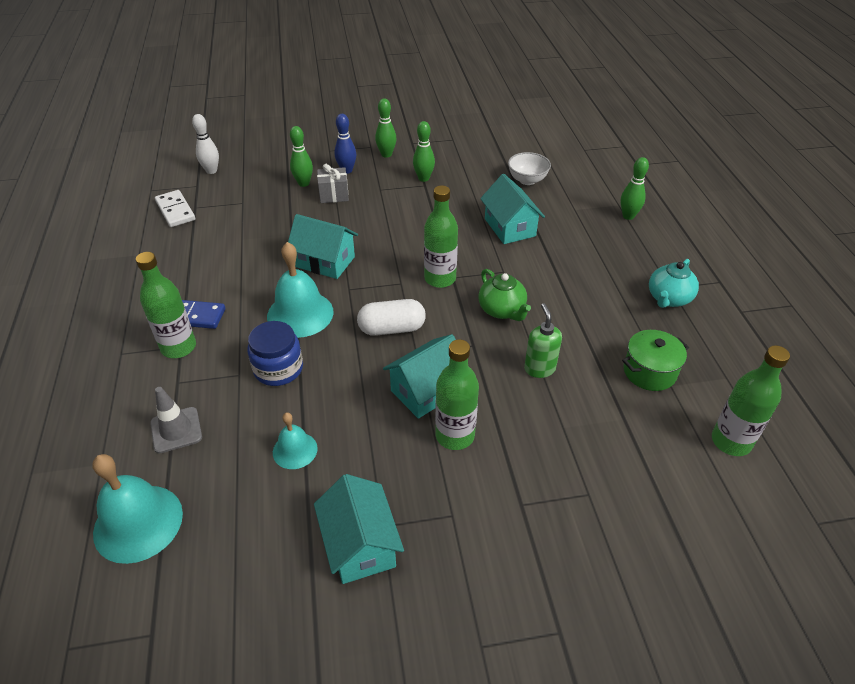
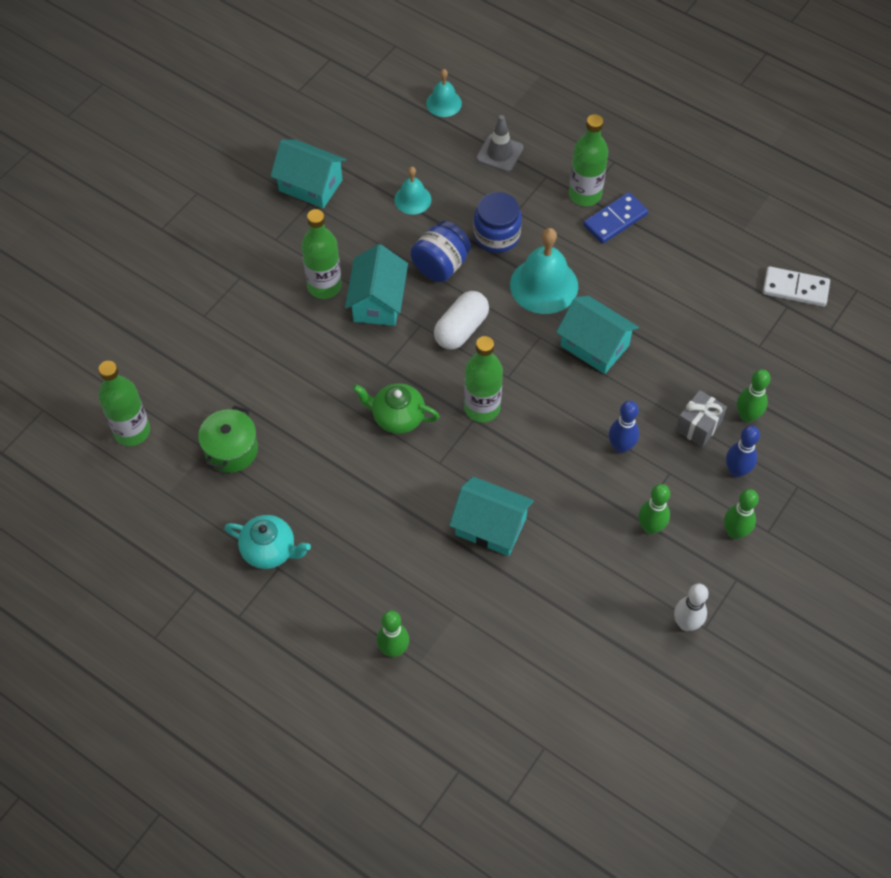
camera: 135 degrees right, 15 degrees up
turquoise bell [93,454,183,564] -> turquoise bell [426,69,462,117], size x0.56
white bowling pin [192,114,219,174] -> white bowling pin moved to [674,583,709,631]
turquoise house [288,214,358,279] -> turquoise house turned 60 degrees clockwise [556,296,639,374]
white bowl [508,152,551,185] -> none
green soap dispenser [524,303,562,378] -> none
turquoise teapot [649,259,699,308] -> turquoise teapot turned 120 degrees clockwise [225,515,311,569]
none -> blue jar [411,221,471,282]
none -> blue bowling pin [609,401,639,453]

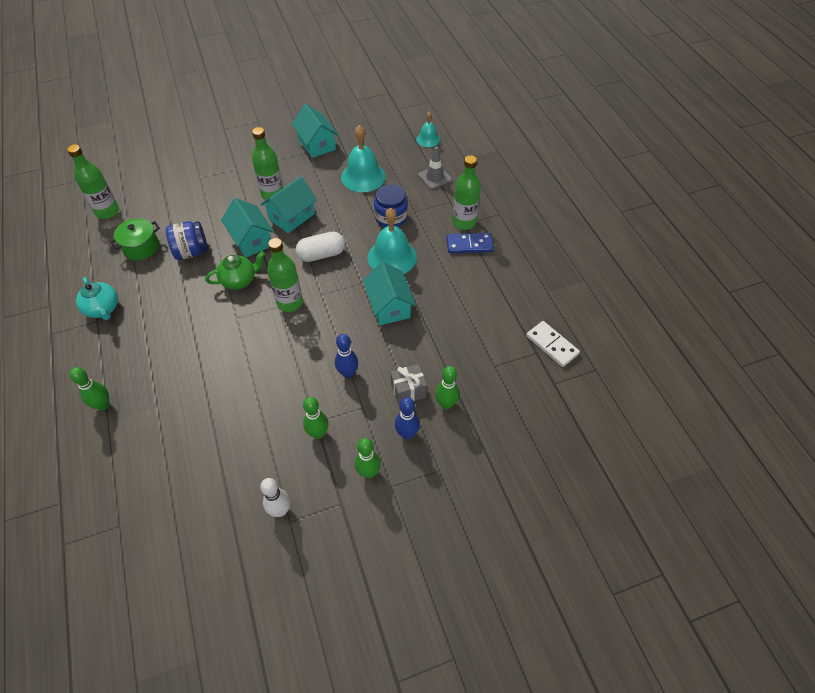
camera: 35 degrees right, 5 degrees down
green teapot [353,383,440,434] -> green teapot turned 105 degrees clockwise [205,251,265,290]
turquoise bell [394,167,431,215] -> turquoise bell [341,125,386,192], size x1.78
blue jar [411,221,471,282] -> blue jar moved to [166,221,208,260]
turquoise house [449,477,534,556] -> turquoise house moved to [221,198,274,258]

